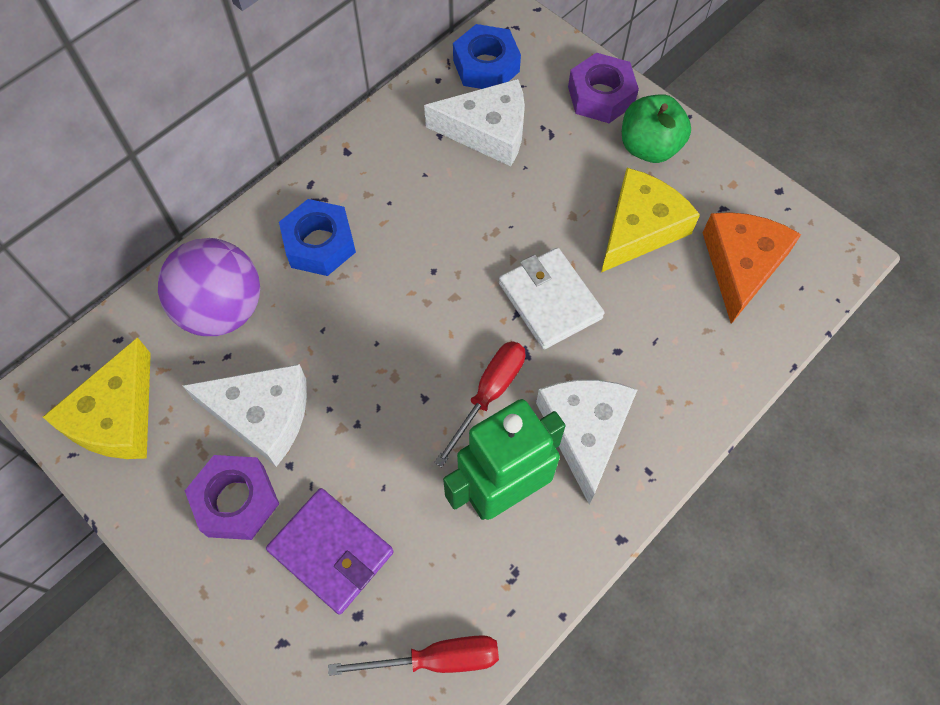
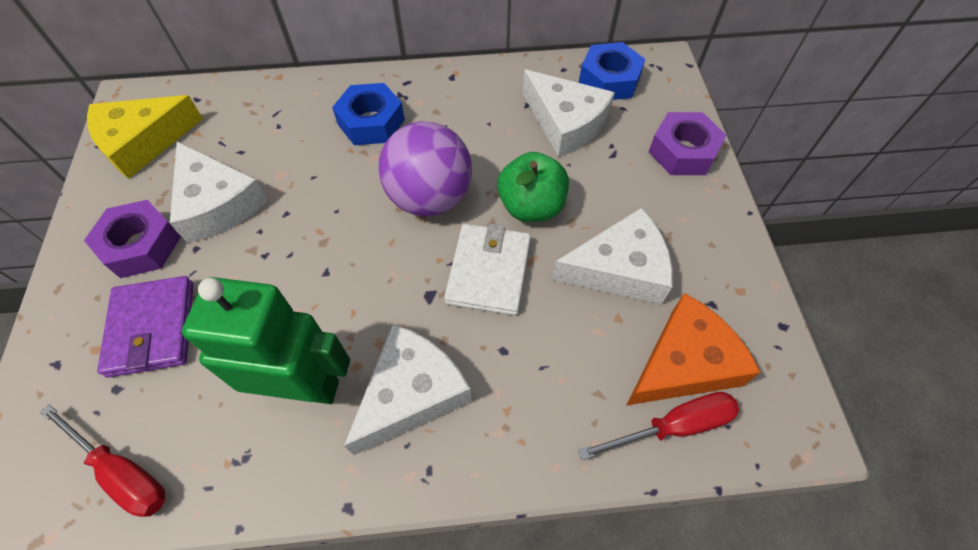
camera: 40 degrees right, 5 degrees down
purple ball [158,238,260,336] -> purple ball moved to [378,121,472,216]
red screwdriver [434,341,526,467] -> red screwdriver moved to [578,392,739,460]
yellow cheese [601,168,700,272] -> white cheese [552,208,673,305]
green apple [622,94,691,163] -> green apple moved to [497,152,569,222]

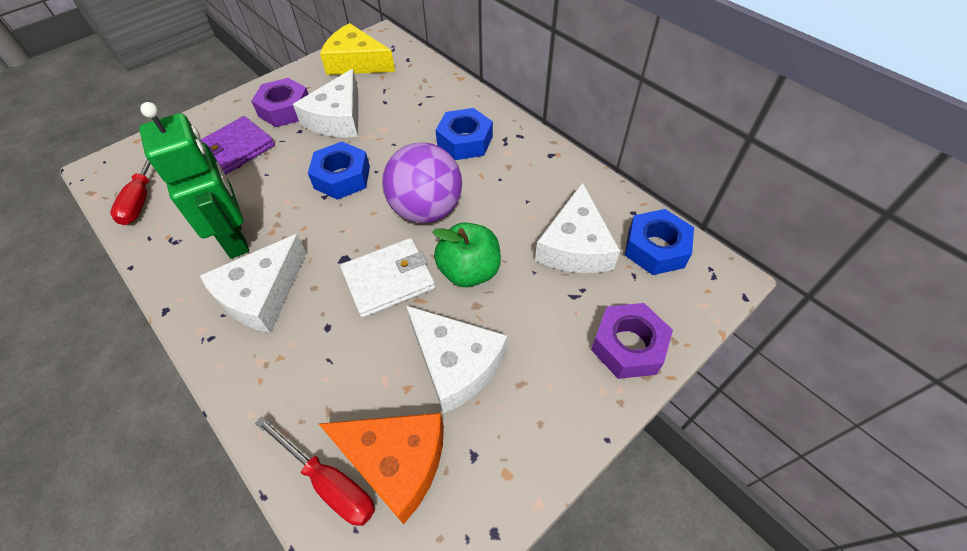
camera: 55 degrees right, 5 degrees down
white cheese [344,324,472,455] -> white cheese turned 120 degrees clockwise [200,234,306,333]
none -> blue nut [308,142,370,200]

